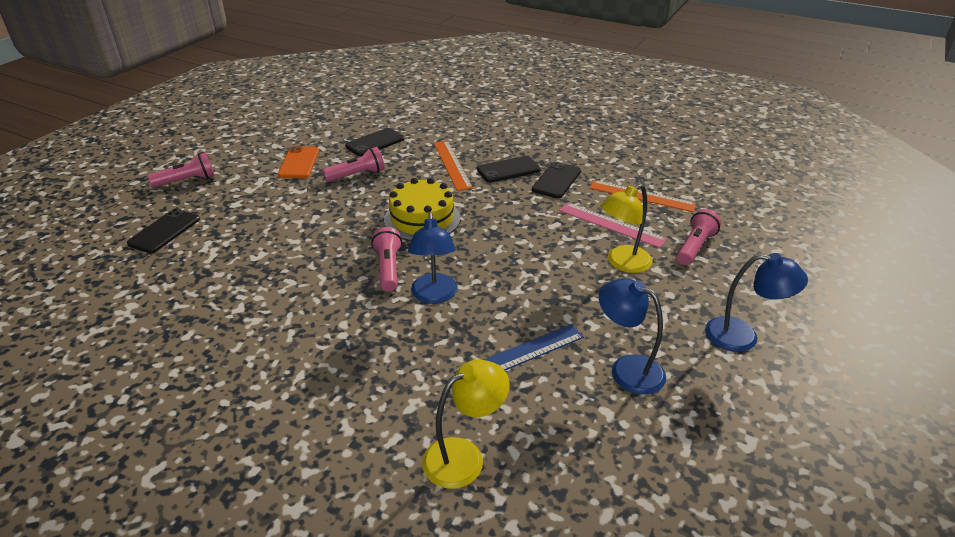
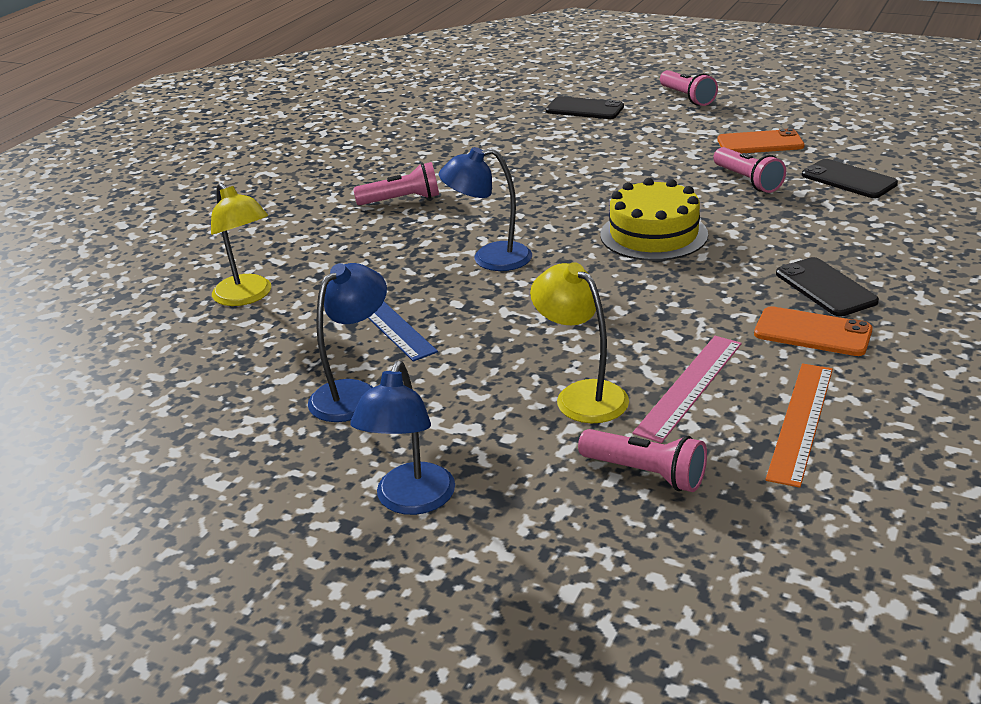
camera: 90 degrees right, 5 degrees down
pink flashlight [371,227,402,291] -> pink flashlight moved to [353,162,439,205]
orange ruler [434,141,473,191] -> none
black phone [532,162,581,198] -> orange phone [754,306,873,356]

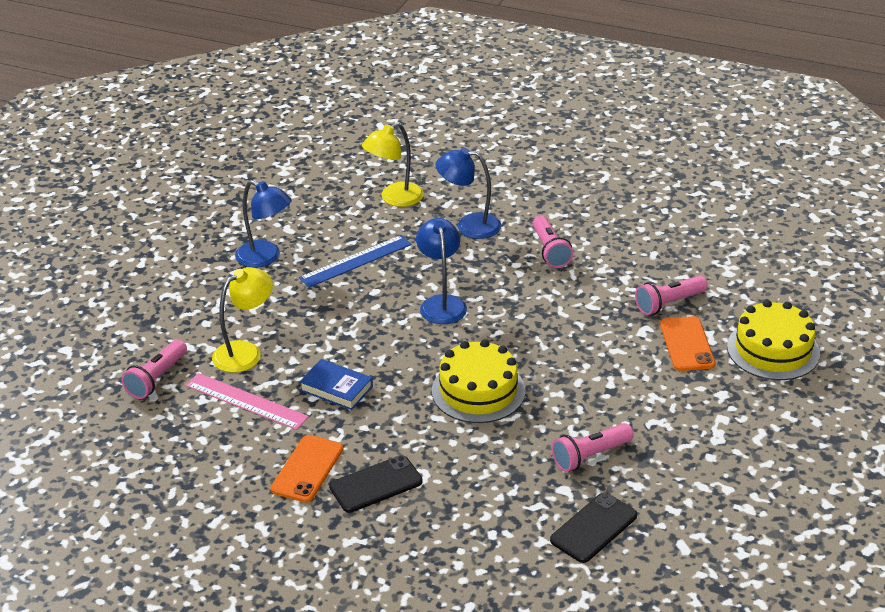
camera: 85 degrees right, 5 degrees up
blue lamp [350,361,455,515] -> blue lamp moved to [436,148,501,239]
black phone [546,96,624,119] -> yellow cake [727,300,820,380]
pink flashlight [660,70,718,106] -> pink flashlight moved to [635,276,708,315]
orange phone [718,128,805,153] -> orange phone moved to [660,316,715,371]
orange ruler [766,363,833,488] -> none
none -> blue book [299,359,373,410]

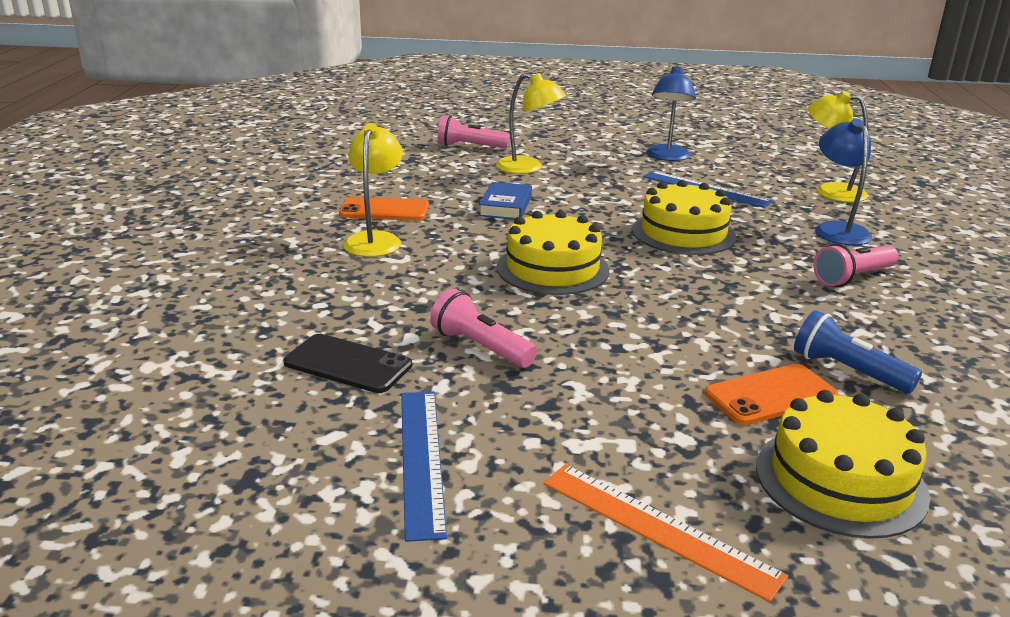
camera: 70 degrees right, 10 degrees down
pink ruler [186,373,309,430] -> none
black phone [329,455,423,513] -> yellow lamp [343,123,403,257]
blue lamp [416,218,467,324] -> yellow cake [632,180,736,255]
pink flashlight [635,276,708,315] -> blue flashlight [794,310,922,394]
none -> blue ruler [401,392,447,542]
none -> orange ruler [543,464,788,602]

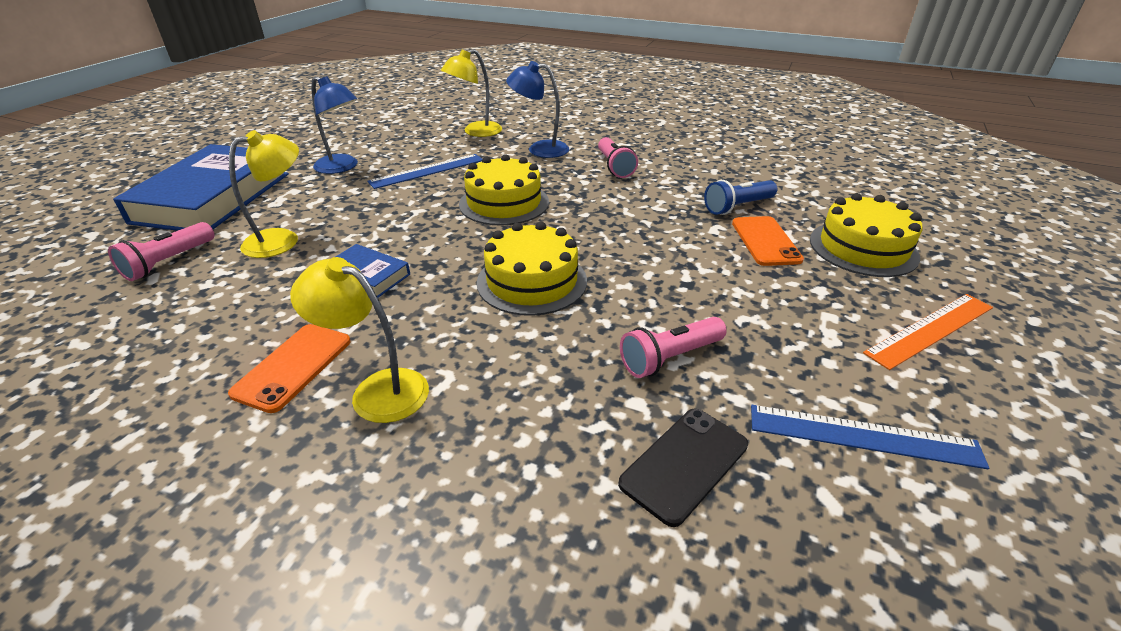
camera: 70 degrees left, 10 degrees up
none -> blue book [113,144,289,231]

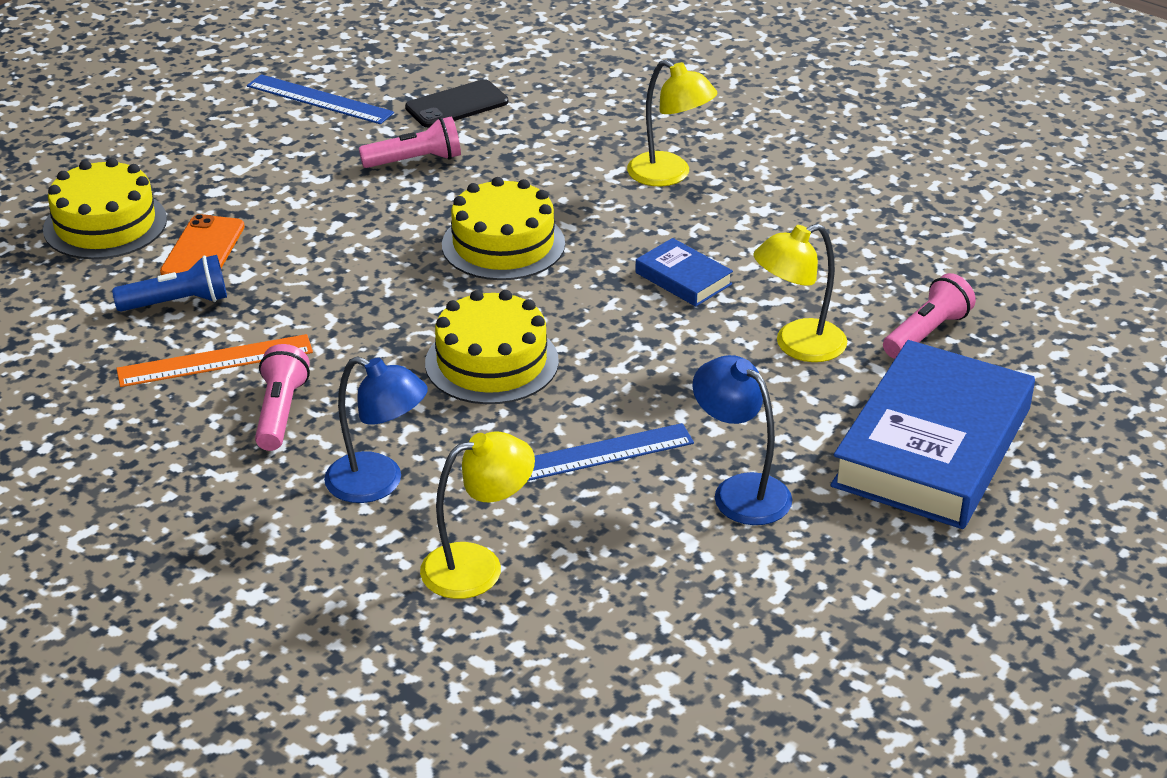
camera: 165 degrees left, 0 degrees up
orange phone [228,324,351,413] -> none
orange ruler [863,294,993,370] -> orange ruler moved to [116,334,313,387]

